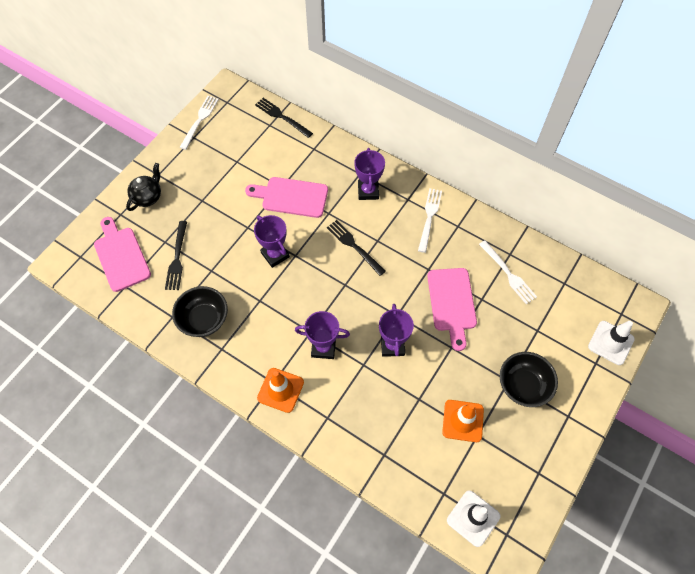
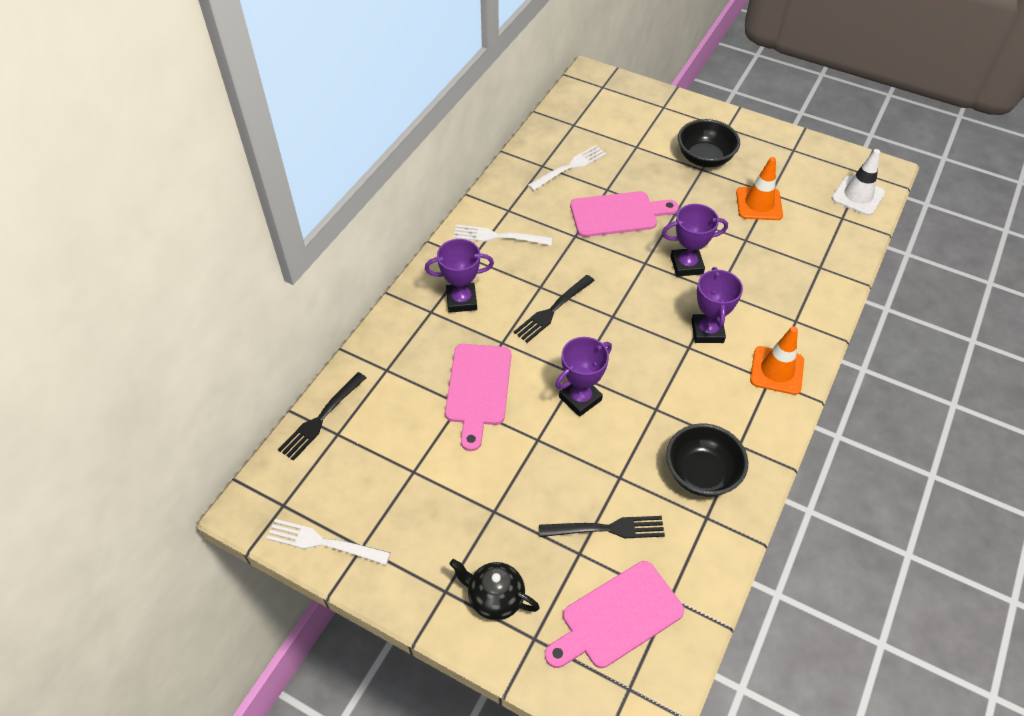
camera: 95 degrees left, 10 degrees down
white traffic cone [588,321,635,365] -> none

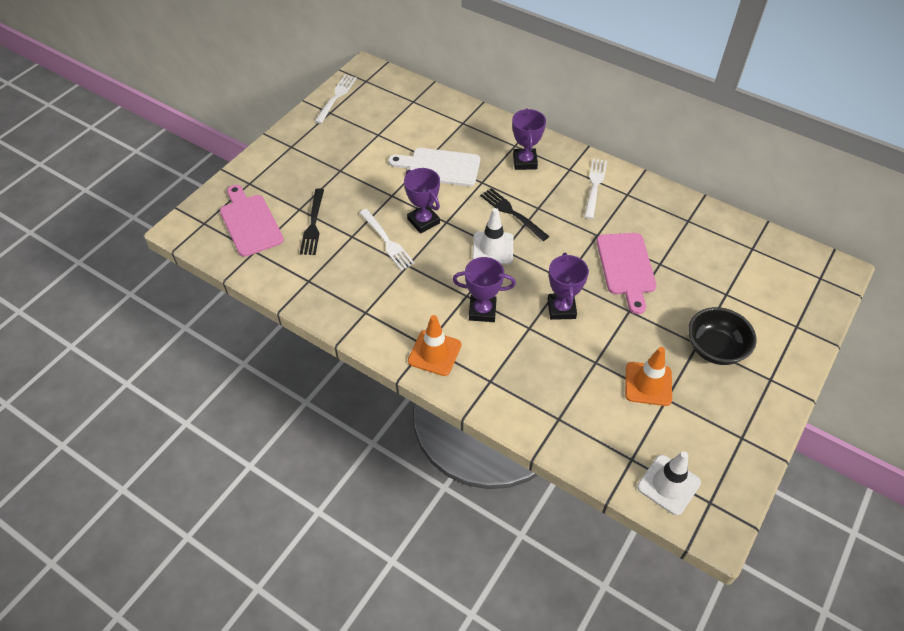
camera: 95 degrees right, 0 degrees up
black fork [278,372,366,461] -> none
pink cutting board [445,344,511,451] -> white cutting board [388,148,480,186]
black teapot [450,559,540,620] -> none
white fork [528,145,607,191] -> white fork moved to [359,209,415,271]
black bowl [666,424,748,497] -> none
none -> white traffic cone [472,208,513,265]

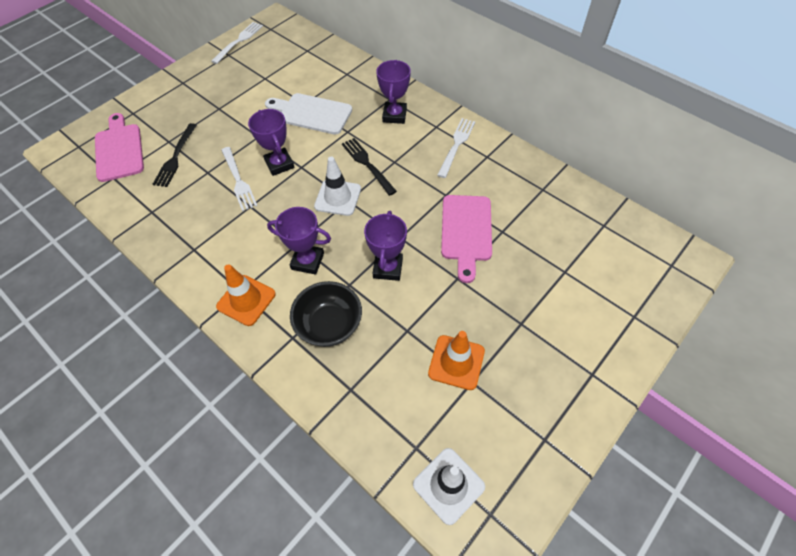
camera: 10 degrees right, 5 degrees up
black bowl [688,307,756,365] -> black bowl moved to [290,281,362,347]

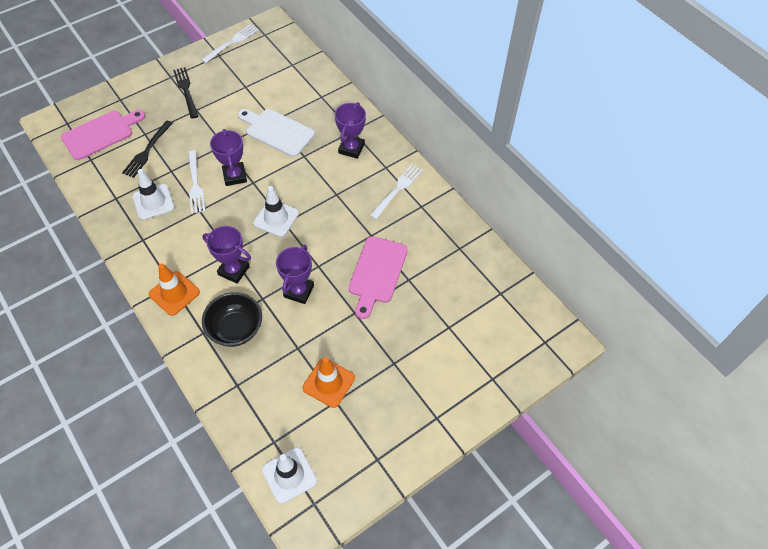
camera: 10 degrees right, 0 degrees up
pink cutting board [95,113,144,182] -> pink cutting board turned 60 degrees clockwise [61,110,145,160]
black fork [342,138,397,196] -> black fork moved to [173,67,198,119]
none -> white traffic cone [132,169,175,220]

